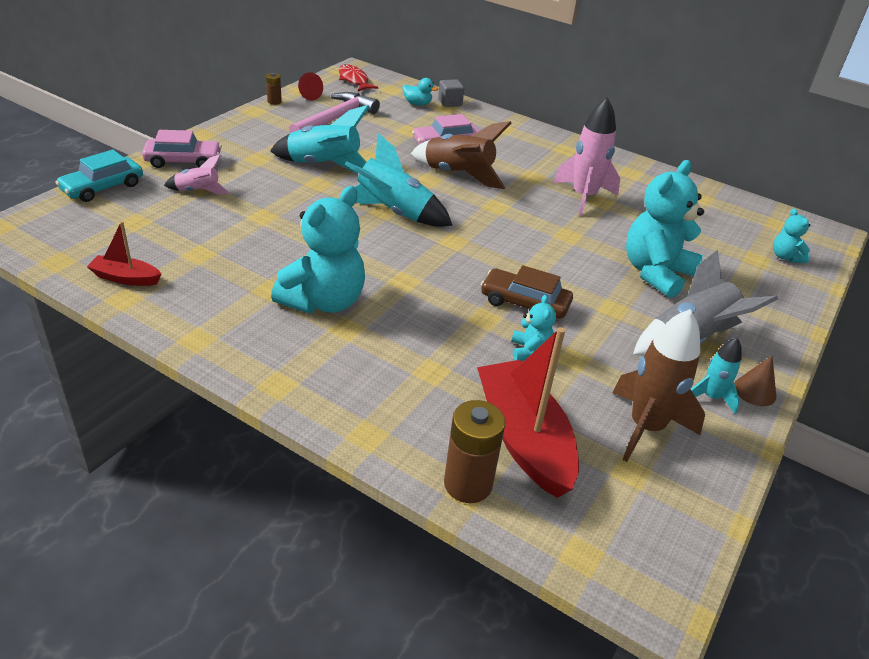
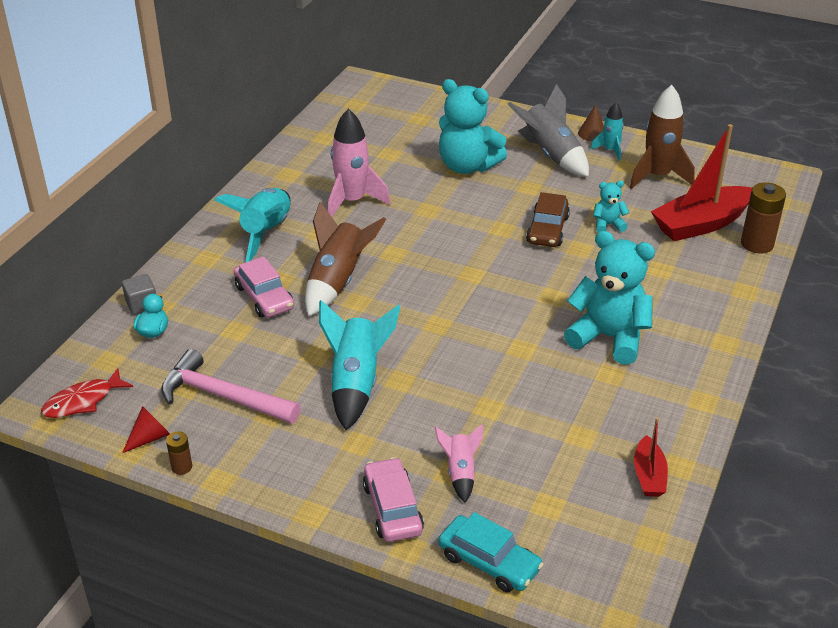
camera: 95 degrees left, 0 degrees up
turquoise rocket [344,134,453,227] -> turquoise rocket moved to [214,188,290,262]
turquoise teddy bear [773,208,810,263] -> none

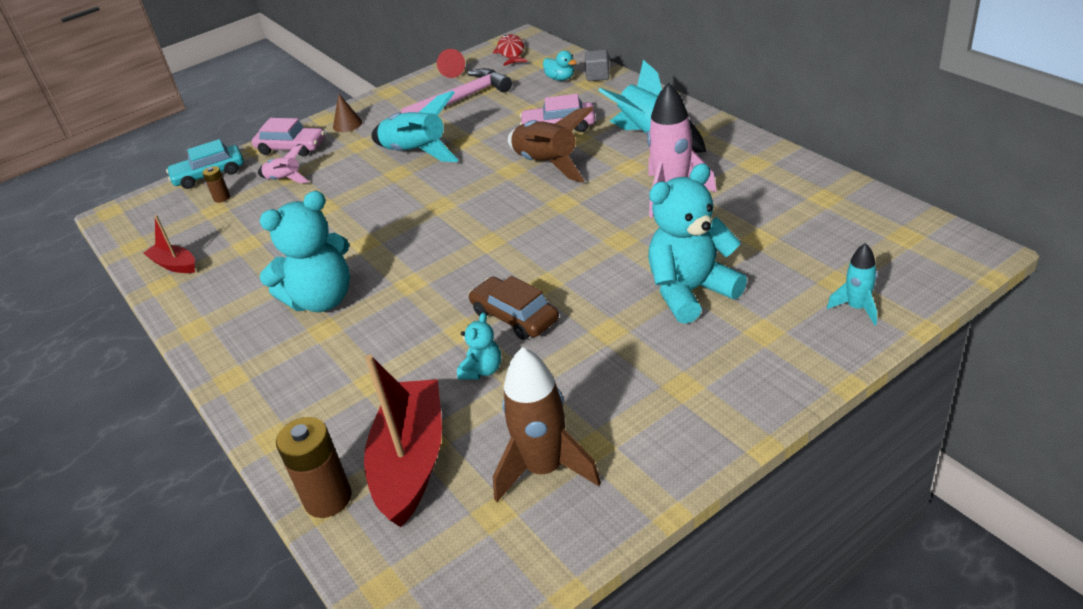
camera: 125 degrees right, 0 degrees up
brown battery [166,432,192,475] -> brown battery moved to [202,166,230,203]
grey rocket [508,84,589,177] -> none
brown cone [578,104,604,141] -> brown cone moved to [333,94,362,132]
turquoise rocket [591,102,624,161] -> turquoise rocket moved to [827,243,877,325]

